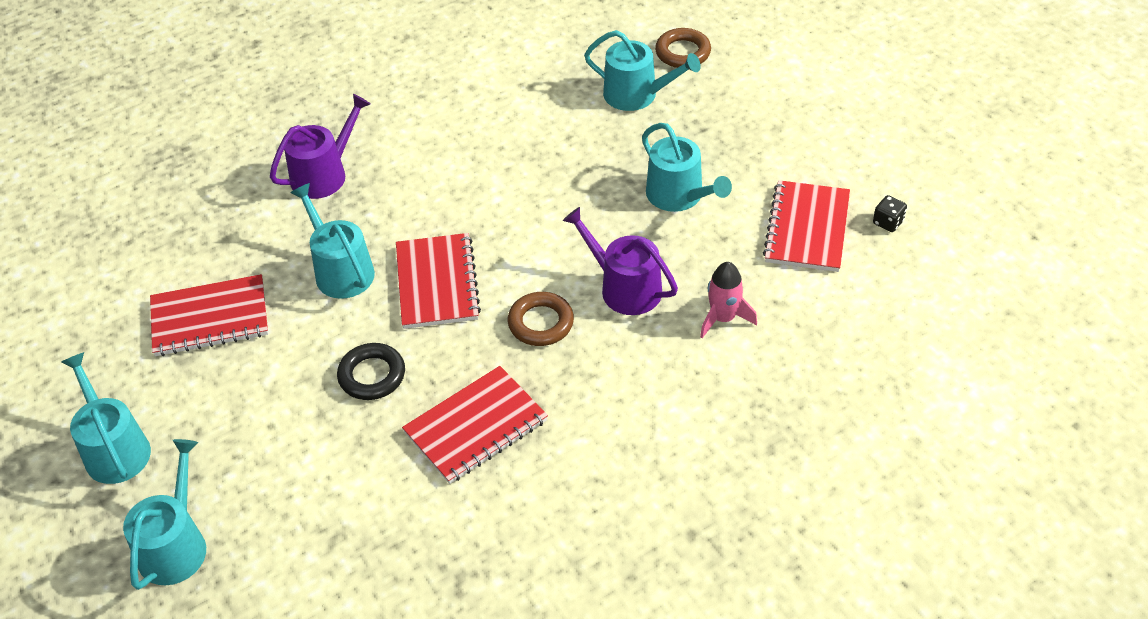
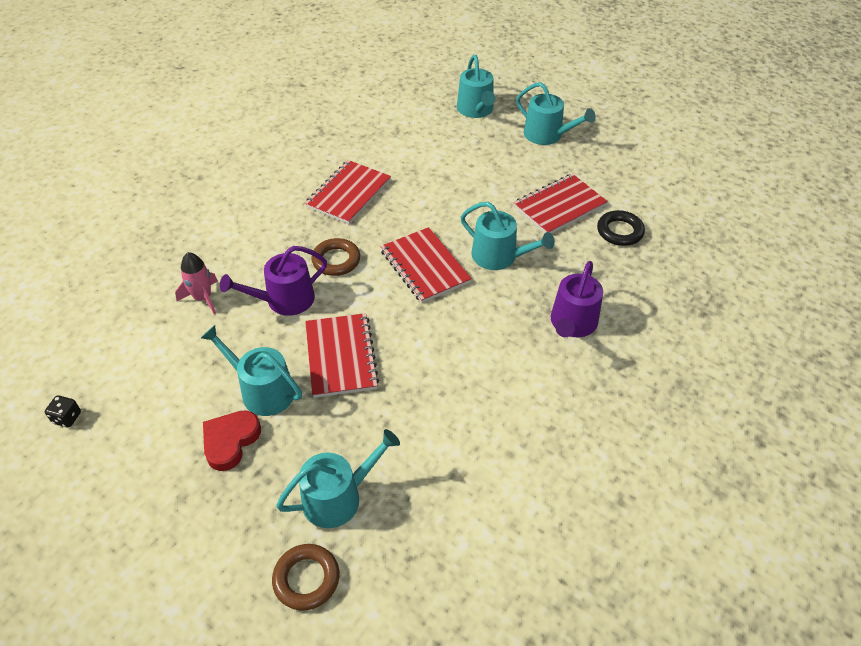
camera: 155 degrees right, 0 degrees up
black ring [337,343,405,400] -> black ring moved to [597,210,645,246]
purple watering can [563,207,678,315] -> purple watering can turned 135 degrees clockwise [220,246,327,316]
turquoise watering can [584,30,701,111] -> turquoise watering can turned 150 degrees clockwise [276,429,400,528]
red notebook [763,180,850,272] -> red notebook moved to [305,313,379,398]
none -> red heart [203,410,261,471]

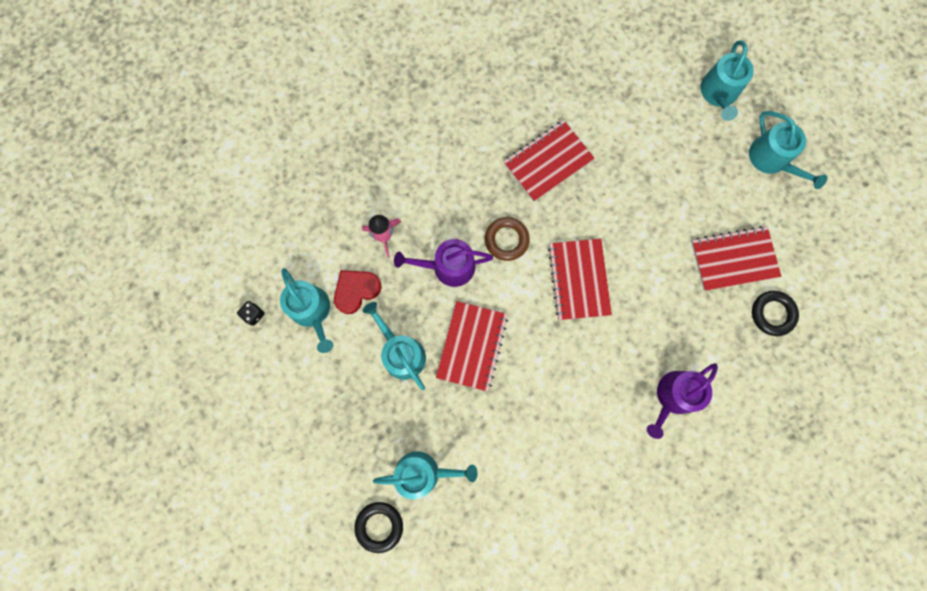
camera: 25 degrees right, 30 degrees up
red heart [203,410,261,471] -> red heart moved to [334,270,381,314]
brown ring [272,544,340,611] -> black ring [355,502,403,553]
turquoise watering can [461,202,555,270] -> turquoise watering can moved to [280,268,333,353]

